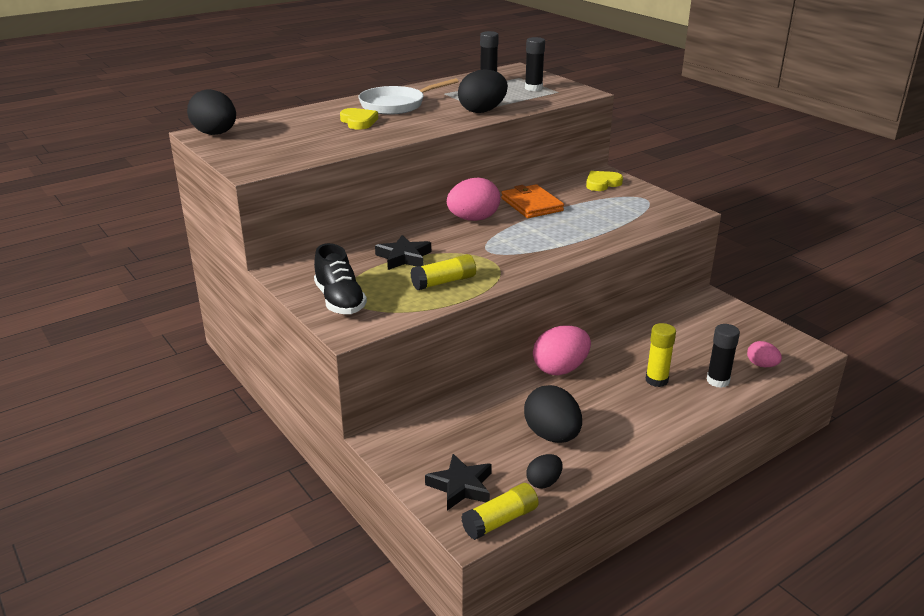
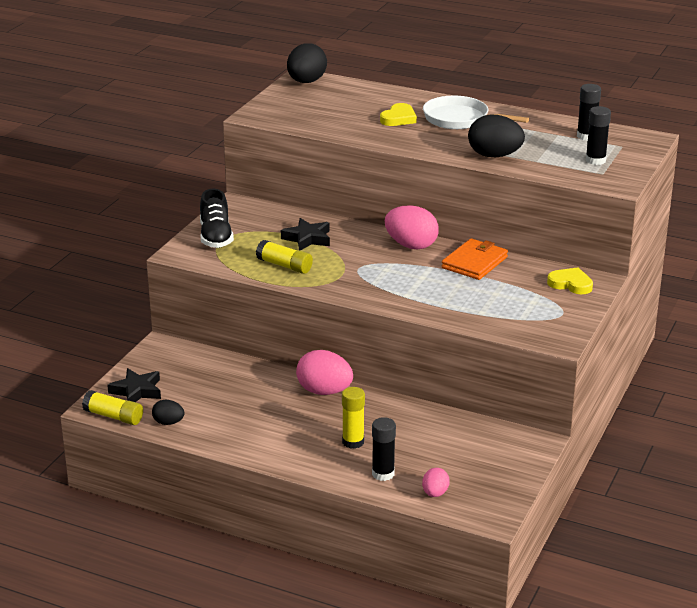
camera: 60 degrees right, 0 degrees up
black shoe [314,243,367,314] -> black shoe turned 45 degrees counterclockwise [200,189,234,248]
black egg [524,385,582,443] -> none

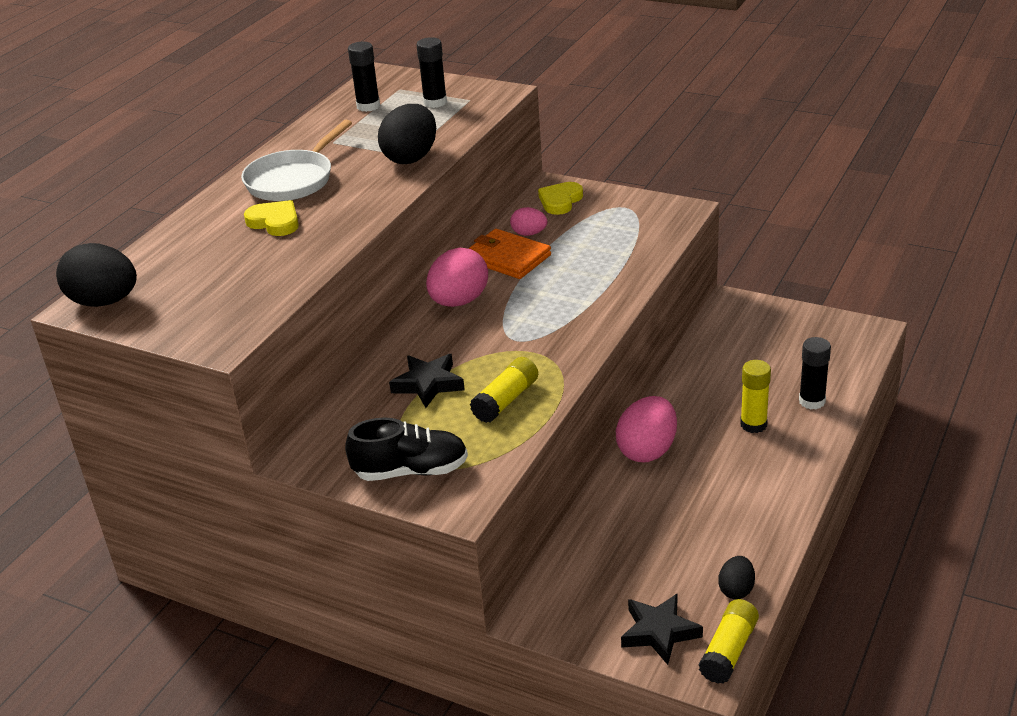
camera: 85 degrees left, 5 degrees up
pink egg [422,468,450,497] -> pink egg moved to [510,207,547,236]

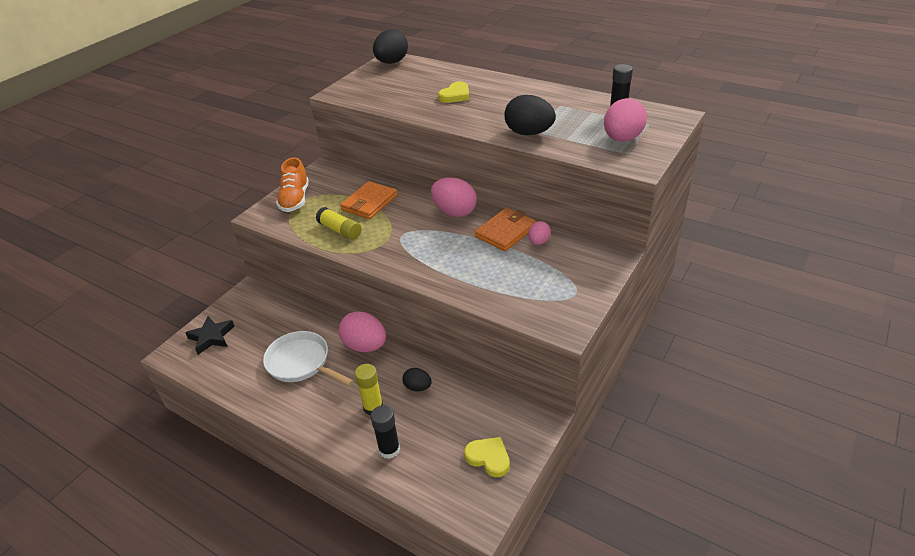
camera: 95 degrees right, 5 degrees up
white pan [241,120,352,201] -> white pan moved to [263,331,354,386]
black shoe [345,418,468,481] -> orange shoe [276,158,309,212]
black star [389,354,465,408] -> orange wallet [340,181,398,219]
black glue stick [416,37,447,108] -> pink egg [604,98,647,142]
yellow heart [538,182,583,215] -> yellow heart moved to [464,437,510,477]
yellow glue stick [699,599,759,684] -> none
black egg [718,556,755,599] -> black egg moved to [402,368,432,391]

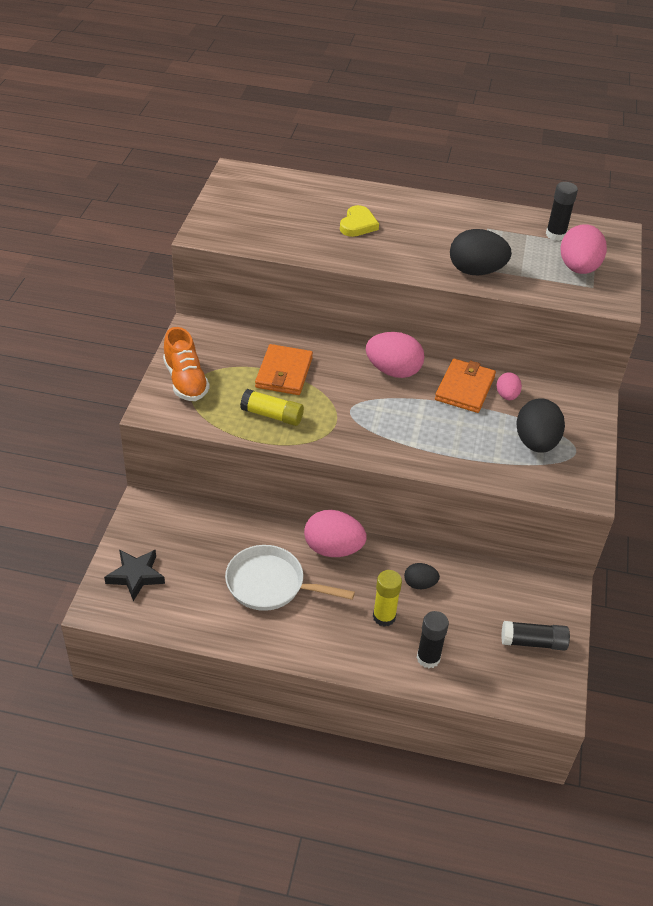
camera: 25 degrees left, 5 degrees up
black egg [373,29,408,64] -> black egg moved to [517,399,565,453]
yellow heart [464,437,510,477] -> black glue stick [501,621,570,651]

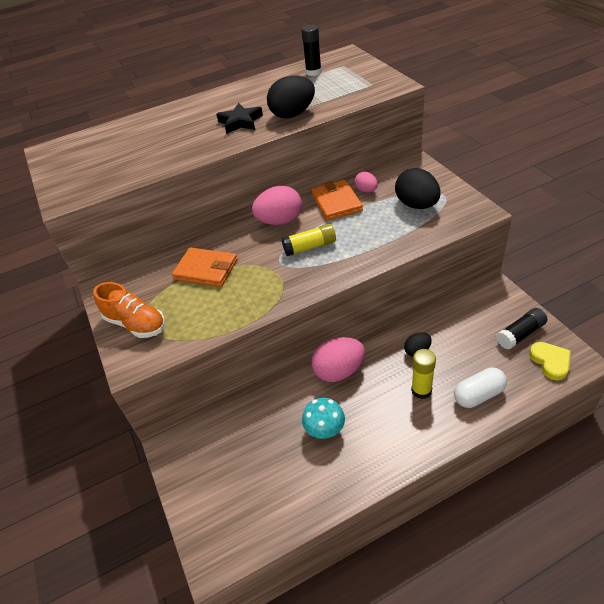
camera: 30 degrees left, 0 degrees up
black star [104,549,165,601] -> black star moved to [216,103,263,134]
white pan [225,545,355,611] -> turquoise mushroom [302,398,345,439]
yellow glue stick [240,389,304,426] -> yellow glue stick moved to [282,224,336,256]
orange wallet [255,344,313,395] -> orange wallet turned 45 degrees counterclockwise [172,247,237,287]
yellow heart [340,205,379,237] -> yellow heart moved to [529,342,571,380]
black glue stick [417,611,449,668] -> white capsule [454,367,507,408]
pink egg [561,225,607,274] -> none

